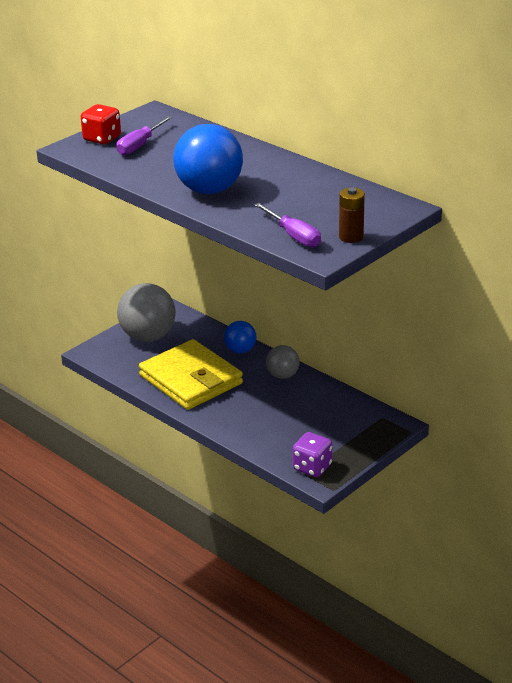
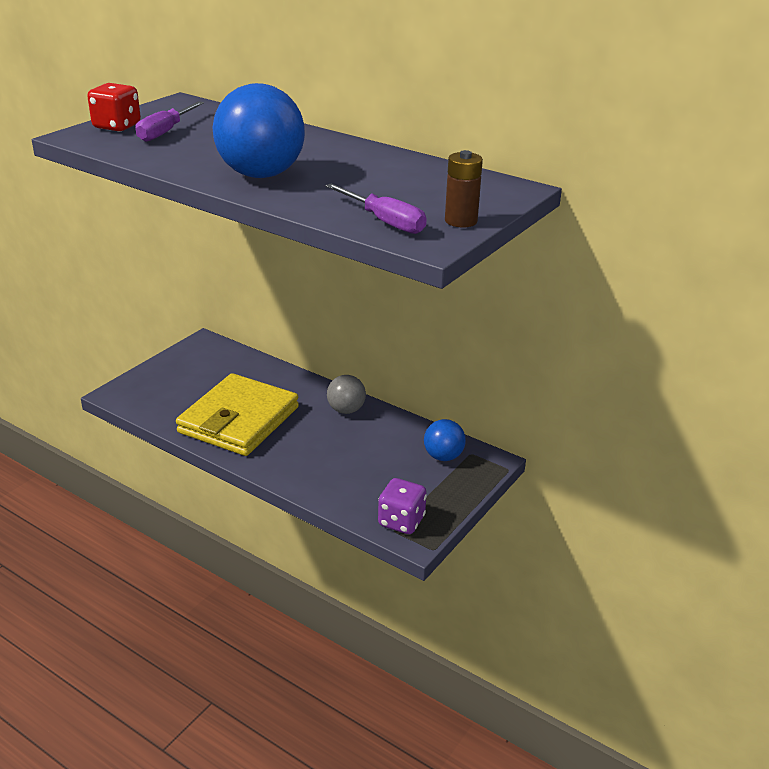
camera: 10 degrees left, 0 degrees up
grey ball [117,283,176,342] -> none
yellow wallet [139,339,243,410] -> yellow wallet turned 75 degrees clockwise [176,373,299,456]
blue ball [224,321,256,353] -> blue ball moved to [424,419,466,461]

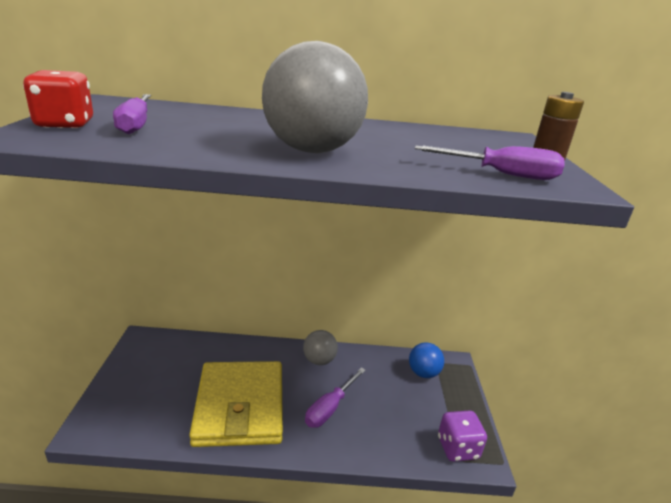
camera: 35 degrees left, 5 degrees down
blue ball [213,83,305,178] -> grey ball [262,41,368,153]
none -> purple screwdriver [305,368,366,428]

